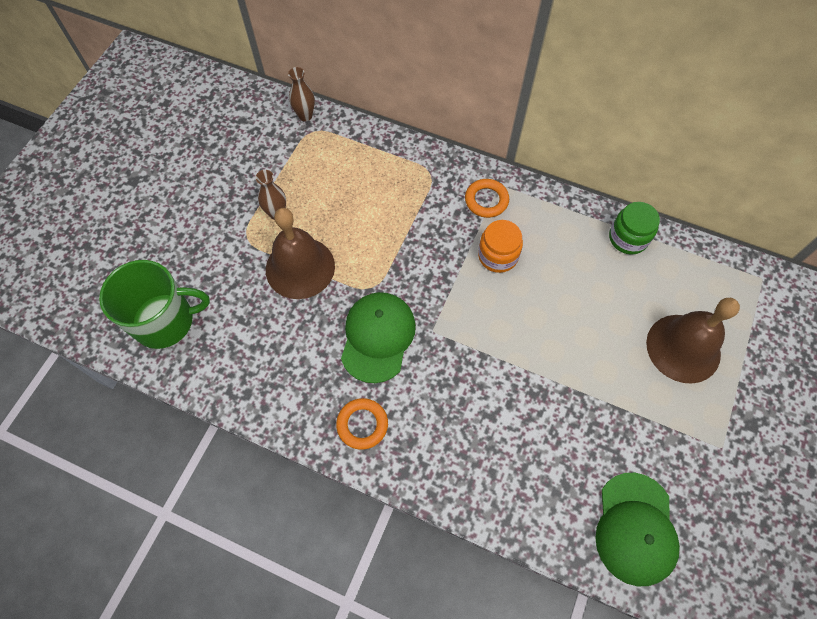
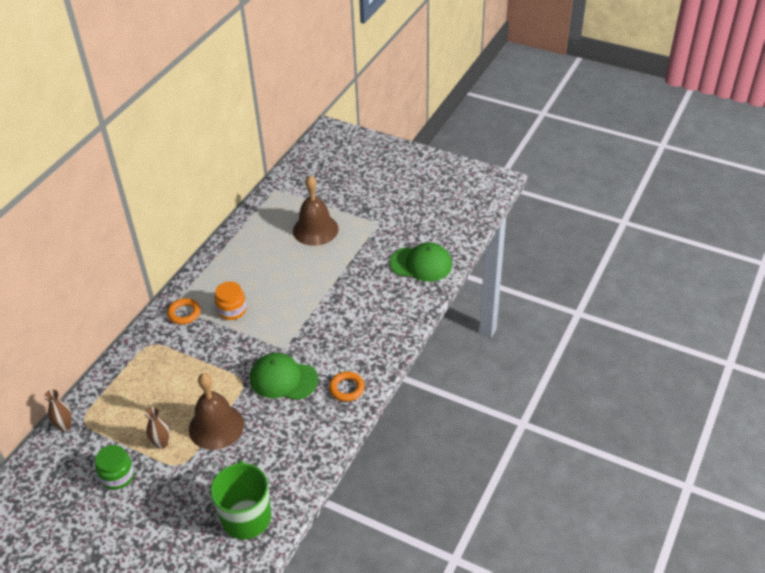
camera: 85 degrees left, 20 degrees down
green jar [609,202,660,255] -> green jar moved to [95,445,134,490]

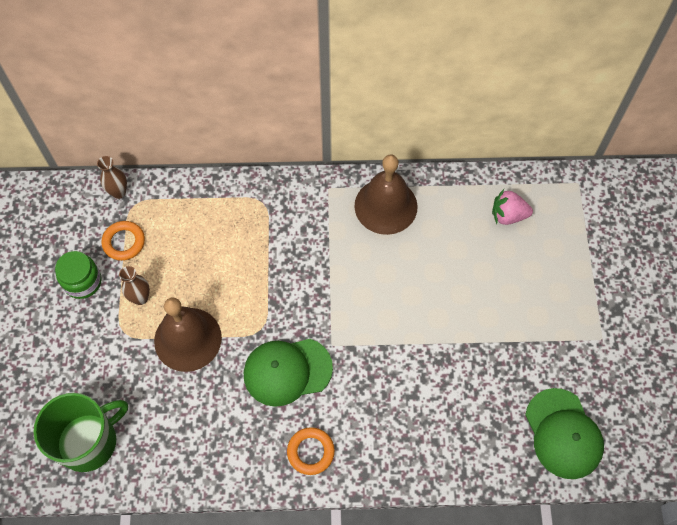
camera: 60 degrees right, 20 degrees up
orange ring [167,298,200,324] -> orange ring moved to [102,221,145,261]
orange jar [215,281,247,320] -> none
green cap [250,353,318,400] -> green cap turned 90 degrees counterclockwise [244,339,333,407]
brown bell [293,175,339,246] -> brown bell moved to [355,155,418,235]
none -> pink strawberry [492,189,533,225]

